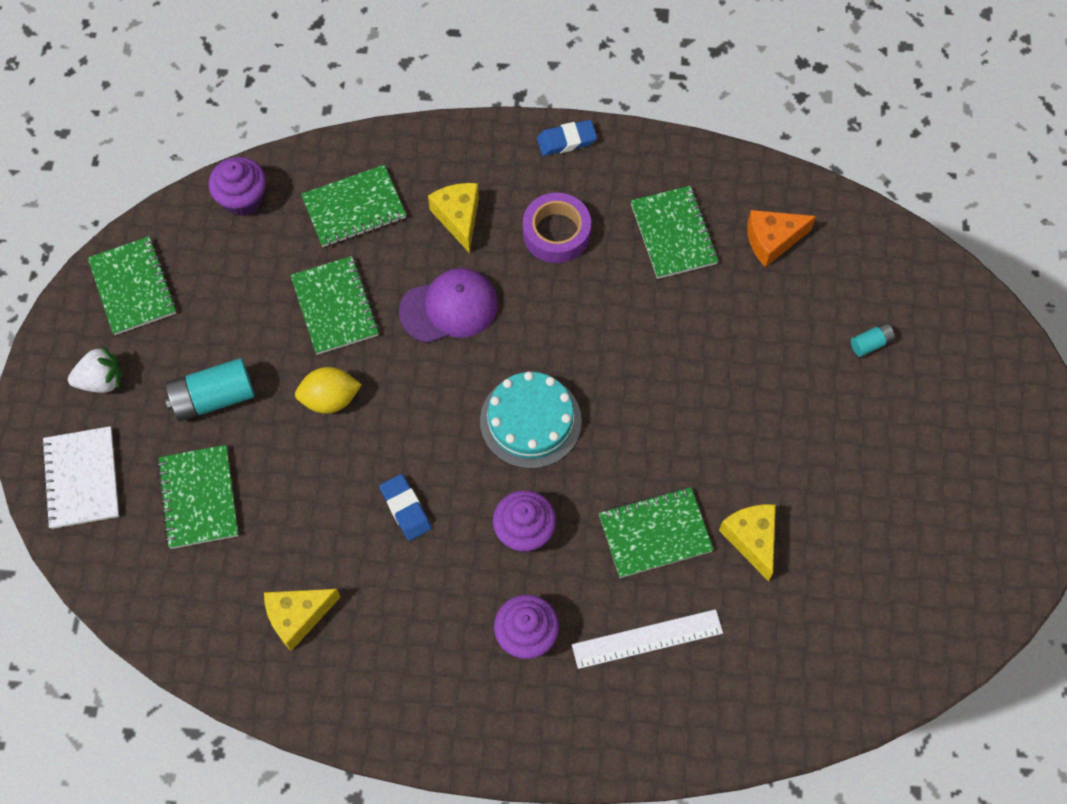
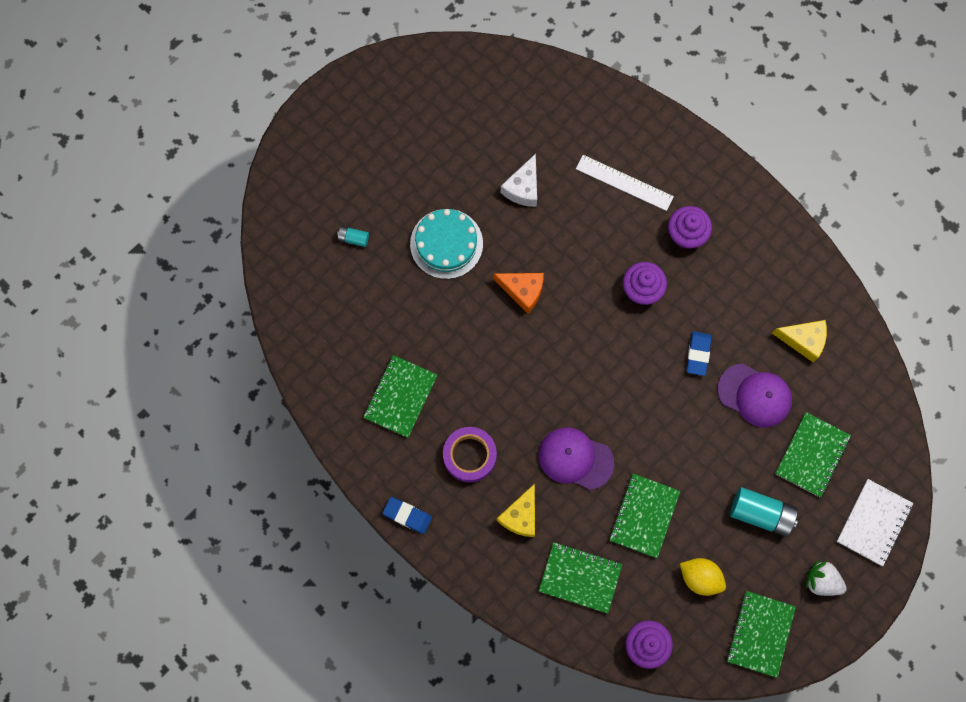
camera: 140 degrees left, 10 degrees up
yellow lemon [295,367,362,414] -> yellow lemon moved to [680,558,726,596]
turquoise cake [480,371,582,469] -> turquoise cake moved to [410,209,483,279]
green notebook [599,487,713,578] -> none
yellow cheese [719,504,776,582] -> white cheese [501,154,537,207]
orange cheese [747,210,816,267] -> orange cheese moved to [494,273,544,313]
none -> purple cap [718,364,792,428]

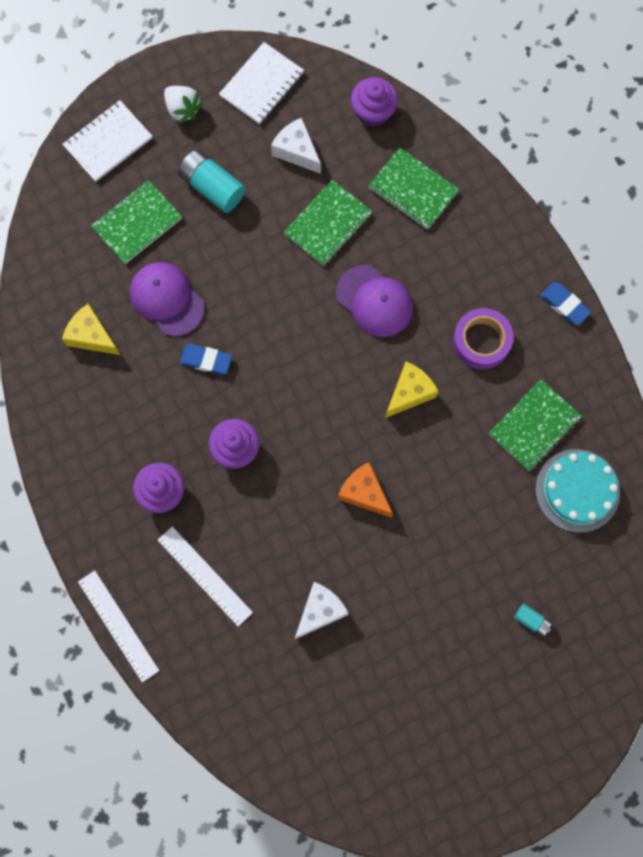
camera: 160 degrees left, 0 degrees up
turquoise cake [410,209,483,279] -> turquoise cake moved to [535,449,620,533]
yellow cheese [497,484,535,537] -> yellow cheese moved to [385,362,439,418]
yellow lemon [680,558,726,596] -> white cheese [271,118,321,174]
blue eraser [686,331,711,376] -> blue eraser turned 75 degrees clockwise [180,344,232,375]
green notebook [727,591,796,678] -> white notebook [219,42,304,124]
none -> white ruler [78,571,159,683]

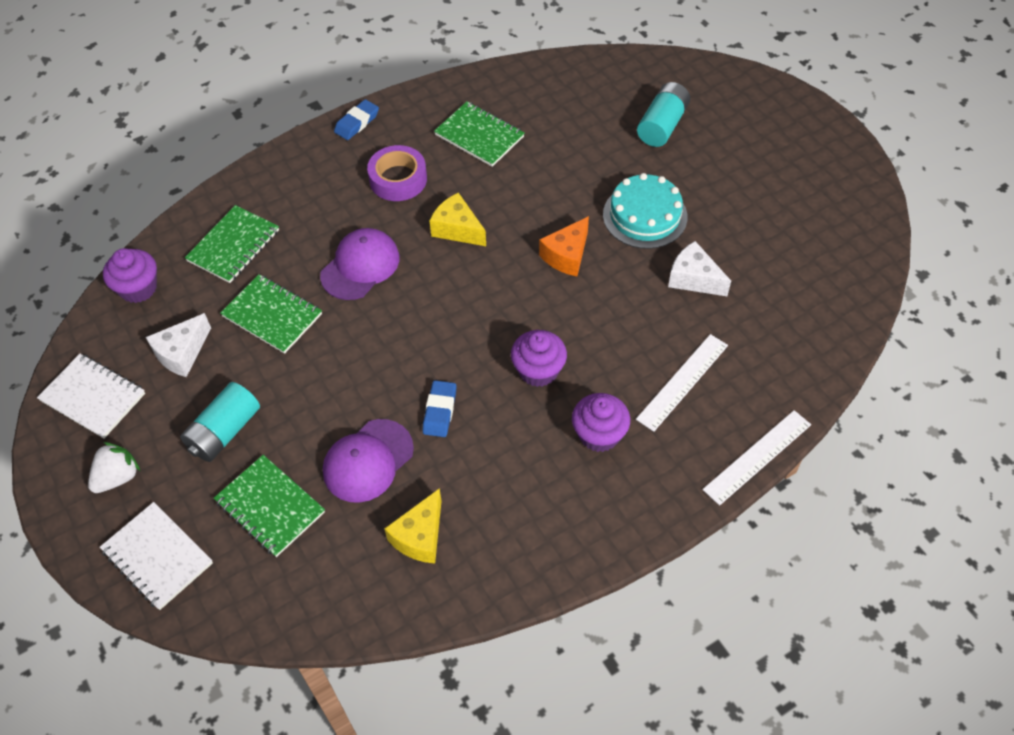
camera: 95 degrees left, 20 degrees down
turquoise battery [514,603,552,637] -> turquoise battery [637,82,690,147], size x1.98
turquoise cake [535,449,620,533] -> turquoise cake moved to [603,173,688,249]

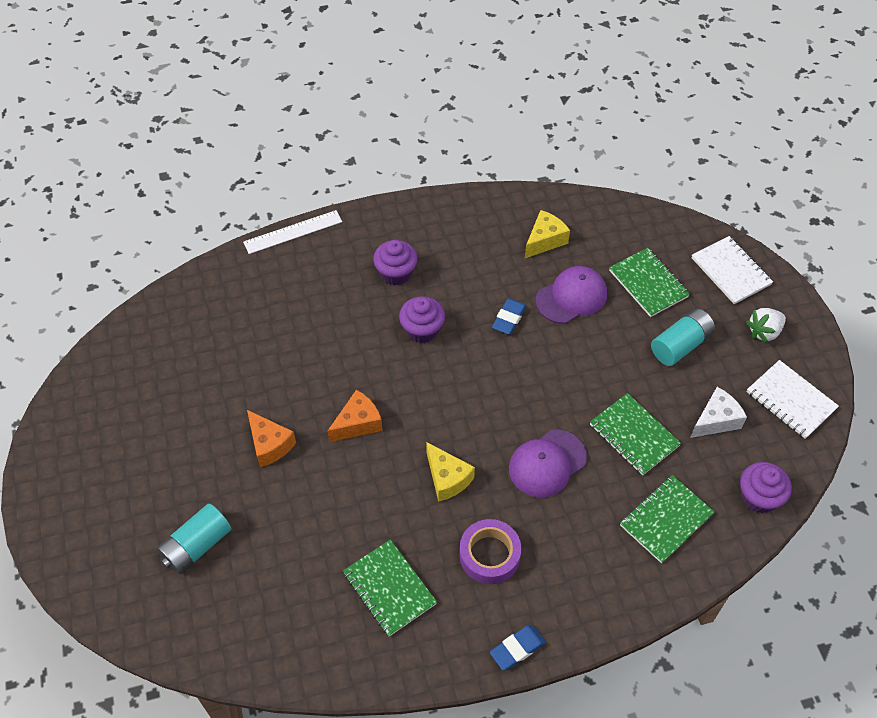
camera: 165 degrees left, 0 degrees up
turquoise cake [603,173,688,249] -> orange cheese [247,410,296,467]
white ruler [636,334,728,432] -> none
white cheese [668,241,731,296] -> none

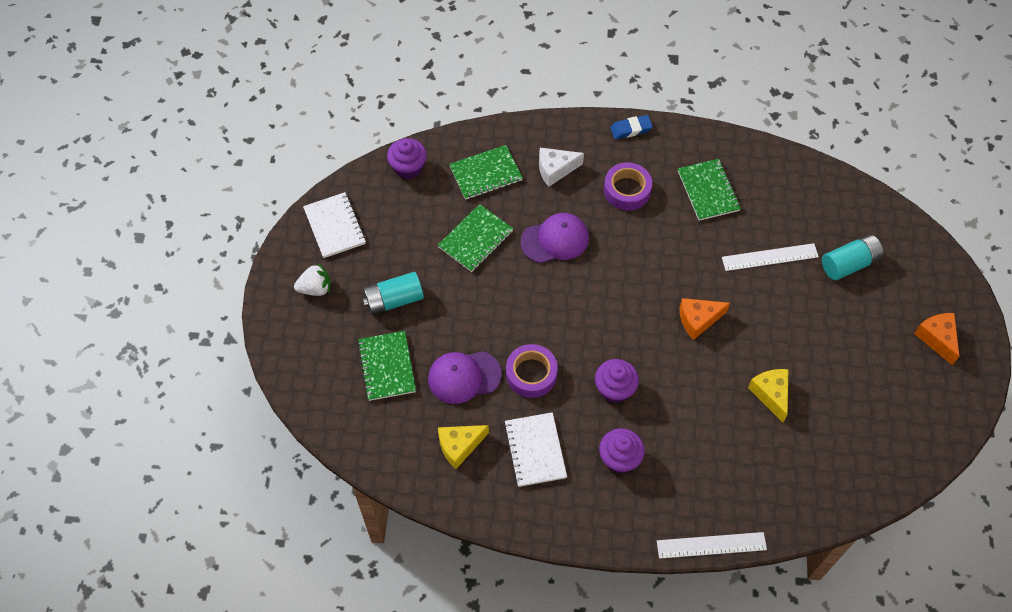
camera: 160 degrees left, 5 degrees up
orange cheese [247,410,296,467] -> orange cheese moved to [914,313,959,365]
yellow cheese [426,442,475,502] -> yellow cheese moved to [748,369,788,423]
blue eraser [492,299,527,334] -> purple tape [506,344,558,398]
green notebook [590,393,681,476] -> green notebook turned 60 degrees clockwise [438,204,513,272]
white cheese [690,387,747,438] -> white cheese moved to [539,148,584,187]
white notebook [692,236,773,304] -> white notebook moved to [504,412,567,487]
none -> white ruler [722,243,819,271]

